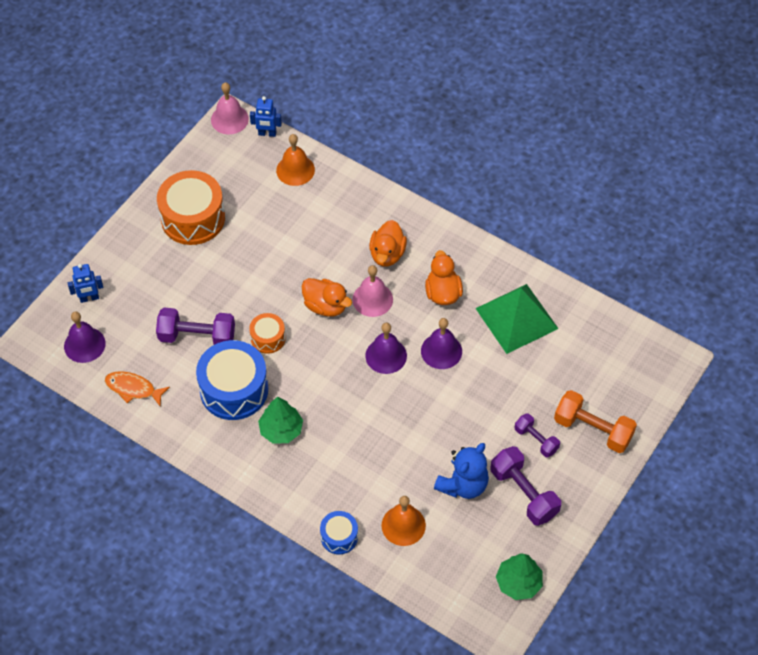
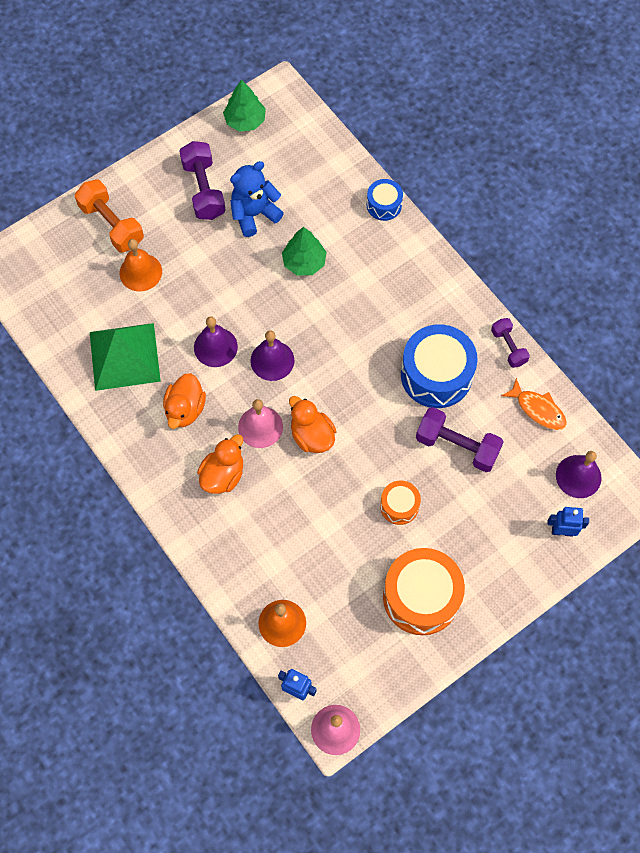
camera: 160 degrees left, 10 degrees up
orange drum [249,313,286,354] -> orange drum moved to [380,481,421,525]
green tree [258,397,303,444] -> green tree moved to [282,227,327,275]
orange bell [382,496,426,546] -> orange bell moved to [120,239,162,291]
purple dumbbell [514,413,560,457] -> purple dumbbell moved to [491,318,530,368]

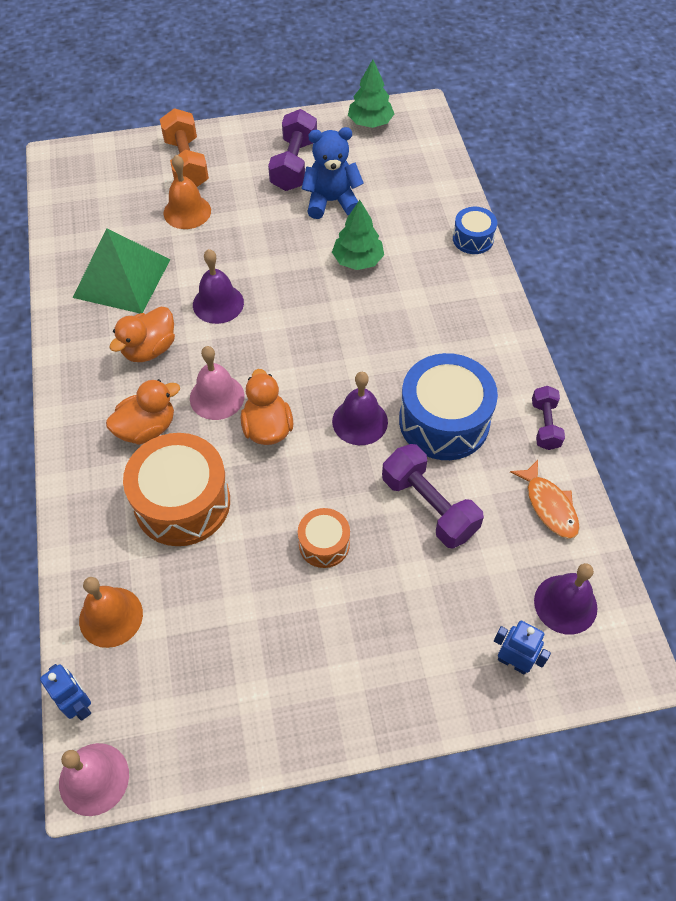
camera: 25 degrees right, 10 degrees down
purple bell [251,330,294,381] -> purple bell moved to [332,372,388,445]
orange drum [383,548,465,635] -> orange drum moved to [123,433,230,546]

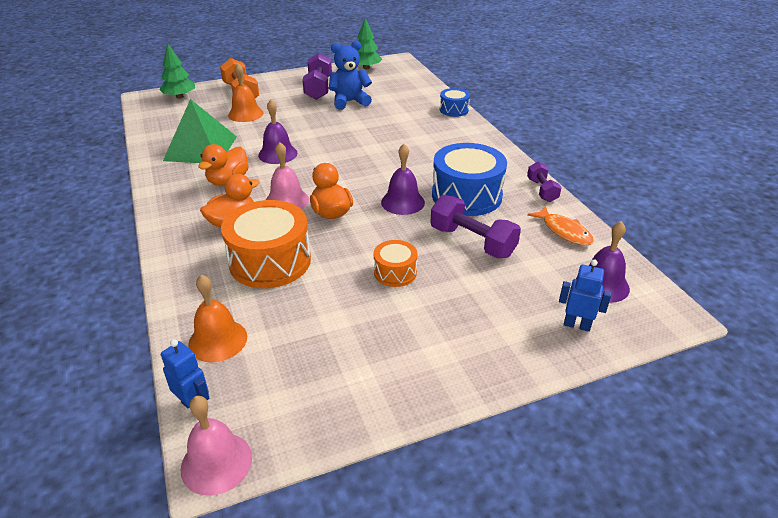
camera: 10 degrees left, 20 degrees down
green tree [332,200,384,270] -> green tree moved to [159,43,195,99]

